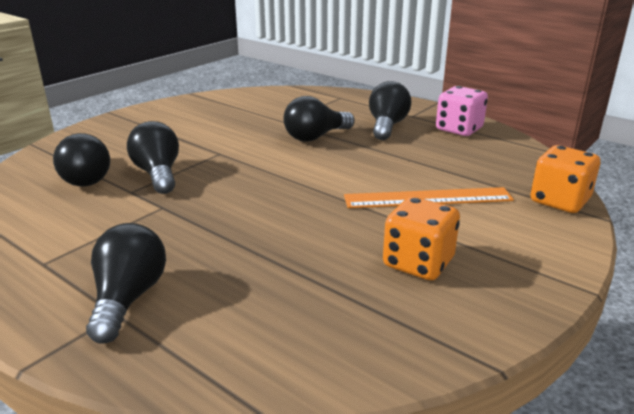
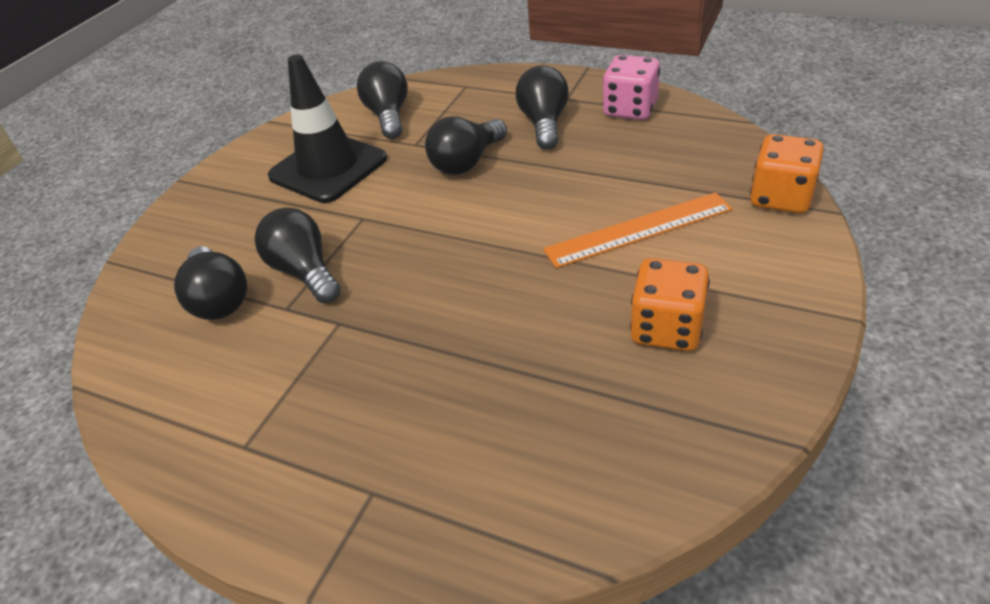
camera: 10 degrees left, 15 degrees up
black light bulb [86,223,166,344] -> black light bulb moved to [357,61,408,139]
none -> black traffic cone [268,55,387,203]

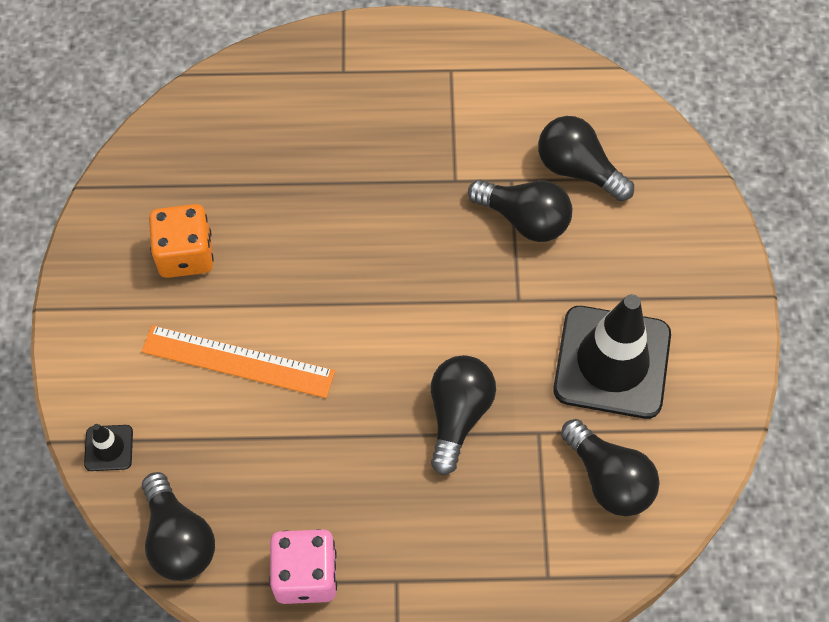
camera: 150 degrees right, 20 degrees up
black light bulb [516,65,569,149] -> black light bulb moved to [142,472,215,581]
orange ruler [543,192,733,268] -> orange ruler turned 60 degrees clockwise [142,325,335,398]
orange dice [750,134,824,214] -> black traffic cone [84,424,133,471]

